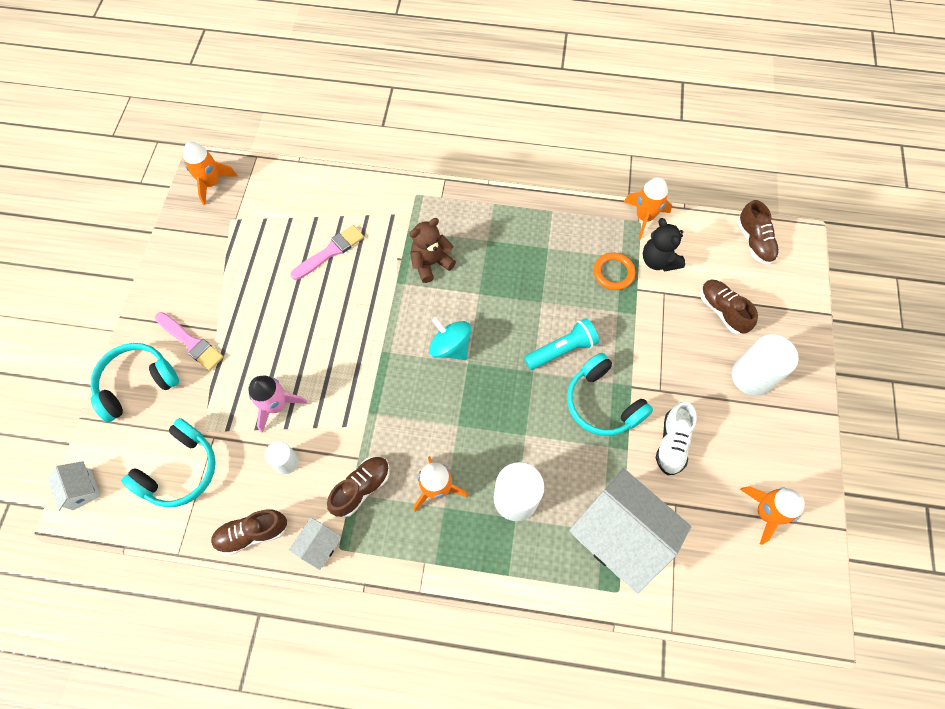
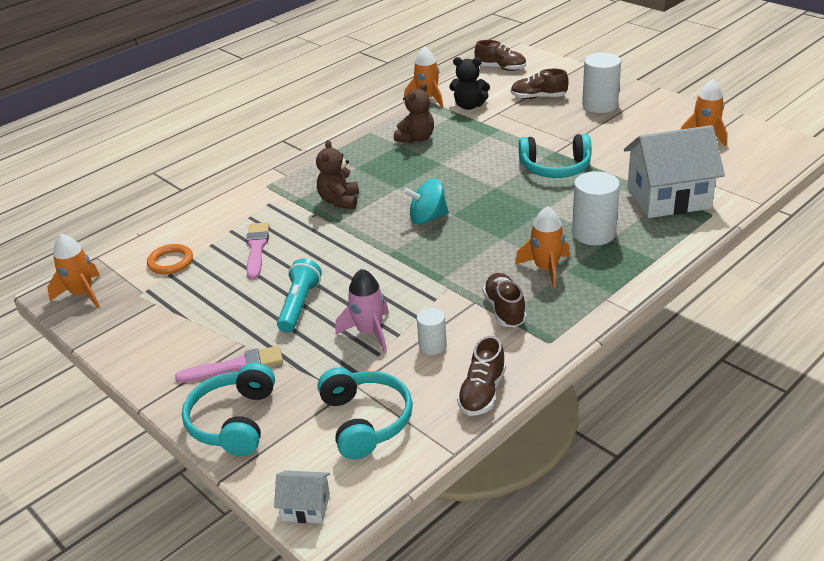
camera: 50 degrees left, 30 degrees down
white house [289,517,341,570] -> none
turquoise flashlight [524,318,599,370] -> turquoise flashlight moved to [277,259,322,333]
orange ring [593,253,635,290] -> orange ring moved to [147,244,193,274]
white shoe [656,402,697,475] -> none
none -> brown teddy bear [394,83,434,143]

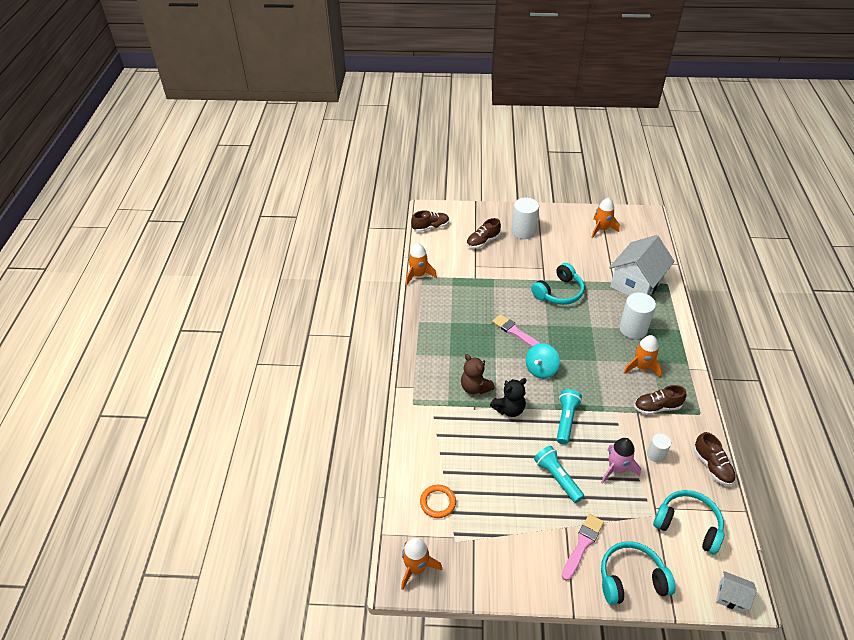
camera: 45 degrees left, 10 degrees up
turquoise headphones [182,363,275,456] -> turquoise headphones turned 120 degrees clockwise [601,541,676,605]
pink brush [246,222,269,280] -> pink brush moved to [492,314,540,347]
white house [274,471,330,524] -> white house turned 60 degrees clockwise [716,571,757,613]
brown teddy bear [394,83,434,143] -> none
black teddy bear [449,57,490,110] -> black teddy bear moved to [490,378,526,417]
brown shoe [483,273,526,328] -> brown shoe turned 45 degrees counterclockwise [634,385,687,415]
none -> turquoise flashlight [557,389,582,445]

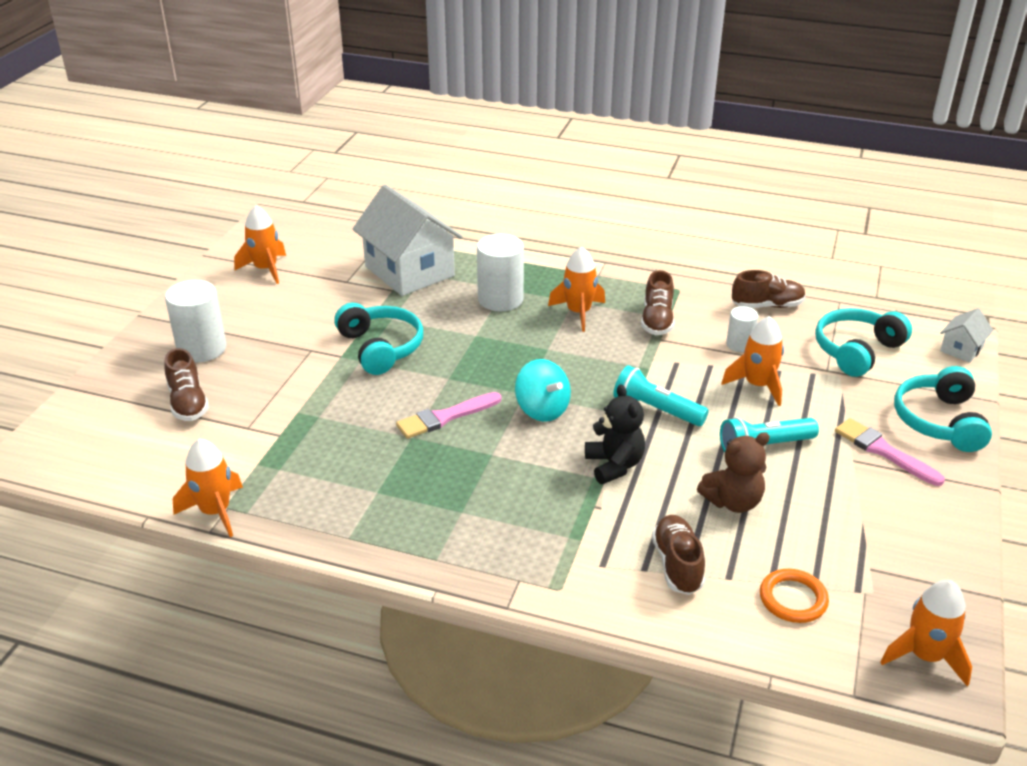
camera: 75 degrees left, 10 degrees down
brown shoe [411,210,449,232] -> brown shoe moved to [652,515,705,595]
brown teddy bear [461,354,495,394] -> brown teddy bear moved to [697,432,770,513]
pink rocket [601,438,641,484] -> orange rocket [721,316,784,406]

